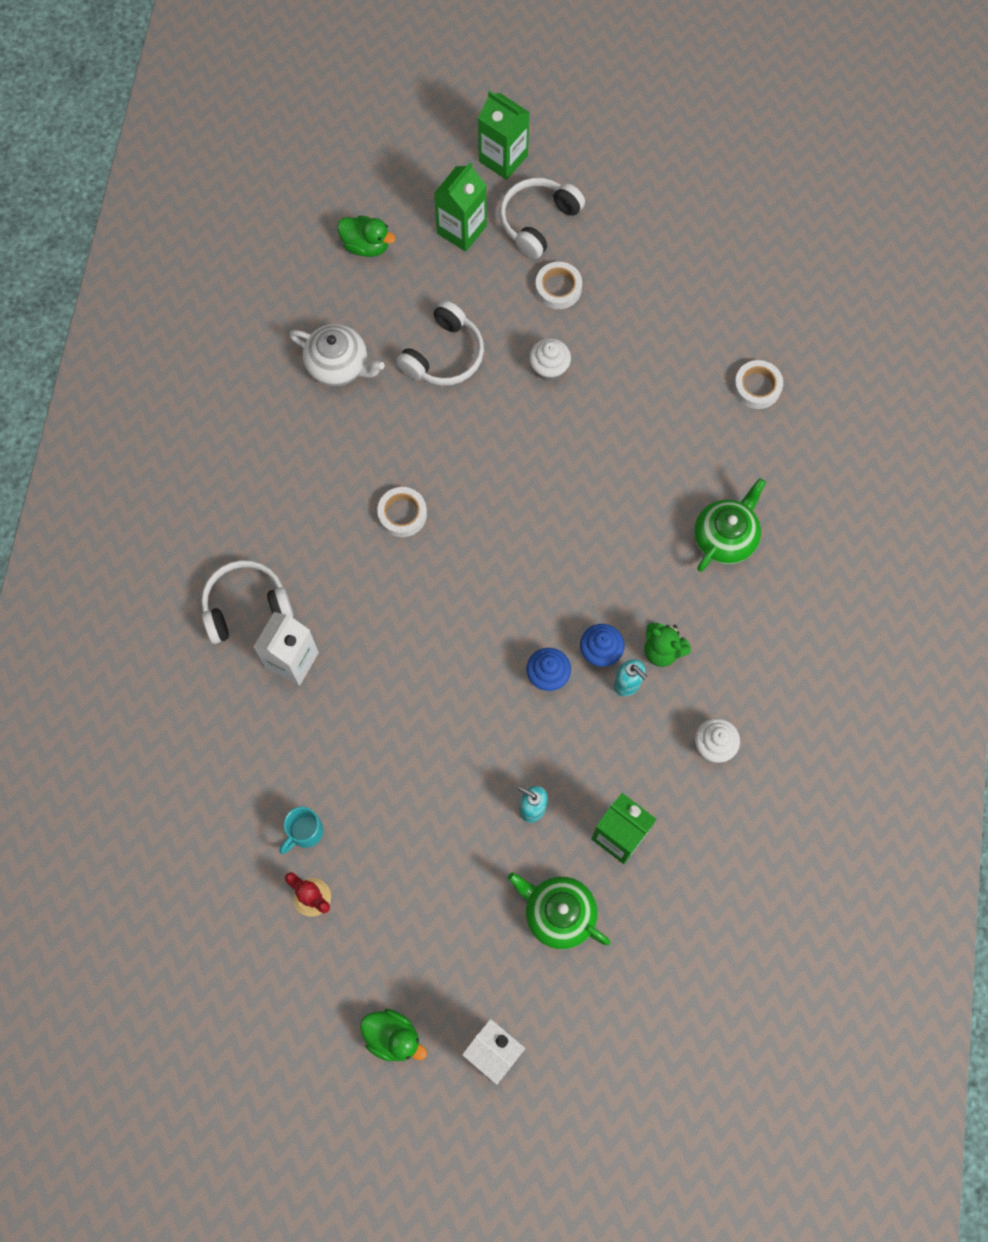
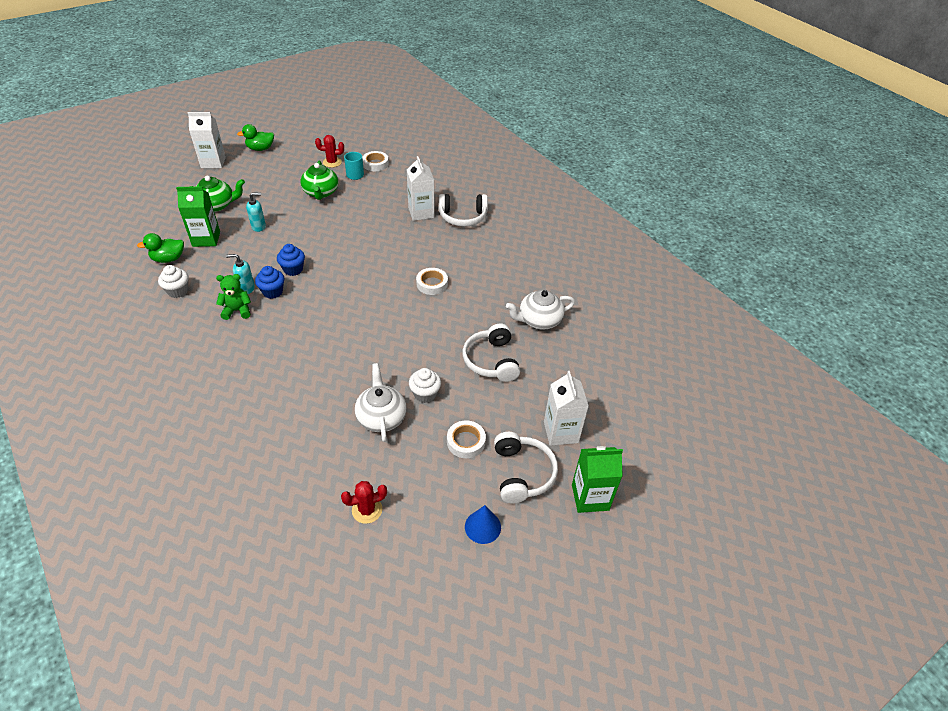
camera: 135 degrees right, 25 degrees down
white headphones [201,560,293,644] -> white headphones turned 60 degrees clockwise [439,194,488,227]
green duck [337,215,396,257] -> green duck moved to [137,233,184,263]
green carton [434,162,487,252] -> white carton [544,371,589,446]
green teapot [694,478,766,572] -> green teapot moved to [300,161,338,200]
white tape [734,360,783,409] -> white tape moved to [362,151,389,171]
none -> red cactus [341,481,387,524]
none -> white teapot [355,363,406,442]
none -> blue cone [465,505,501,544]

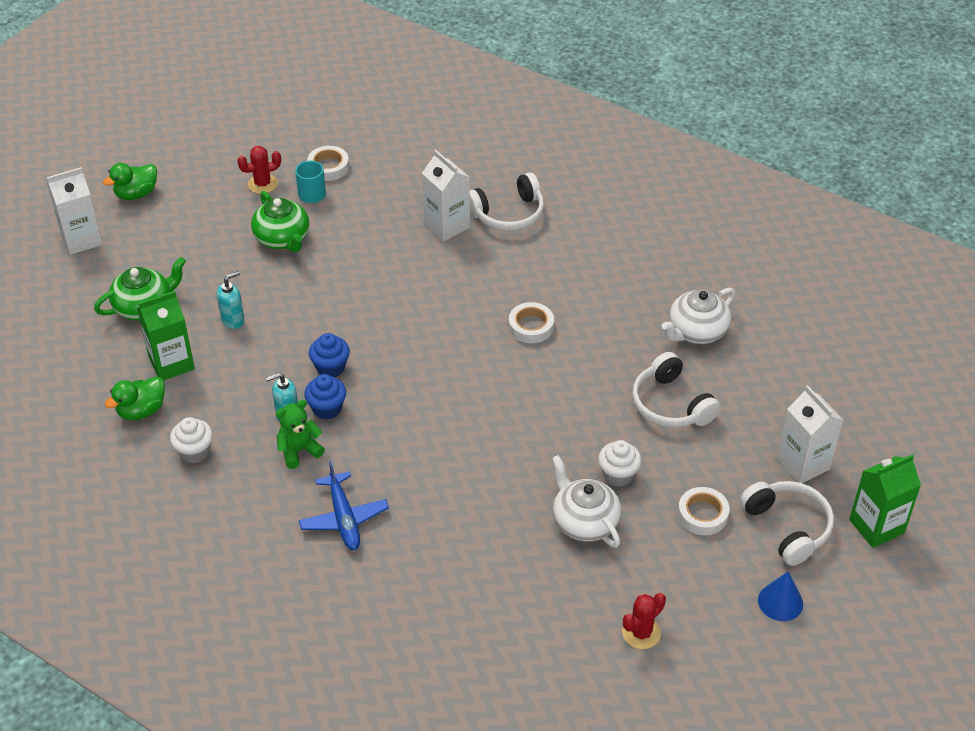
camera: 20 degrees left, 0 degrees up
none -> blue plane [299,461,389,550]

